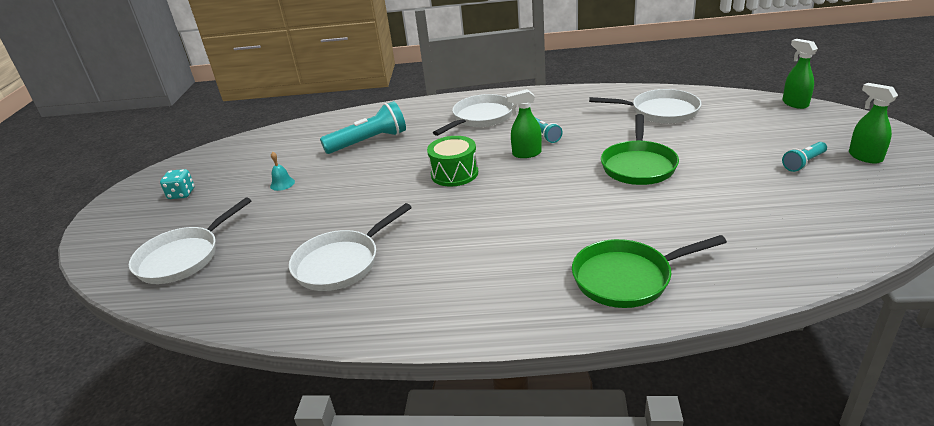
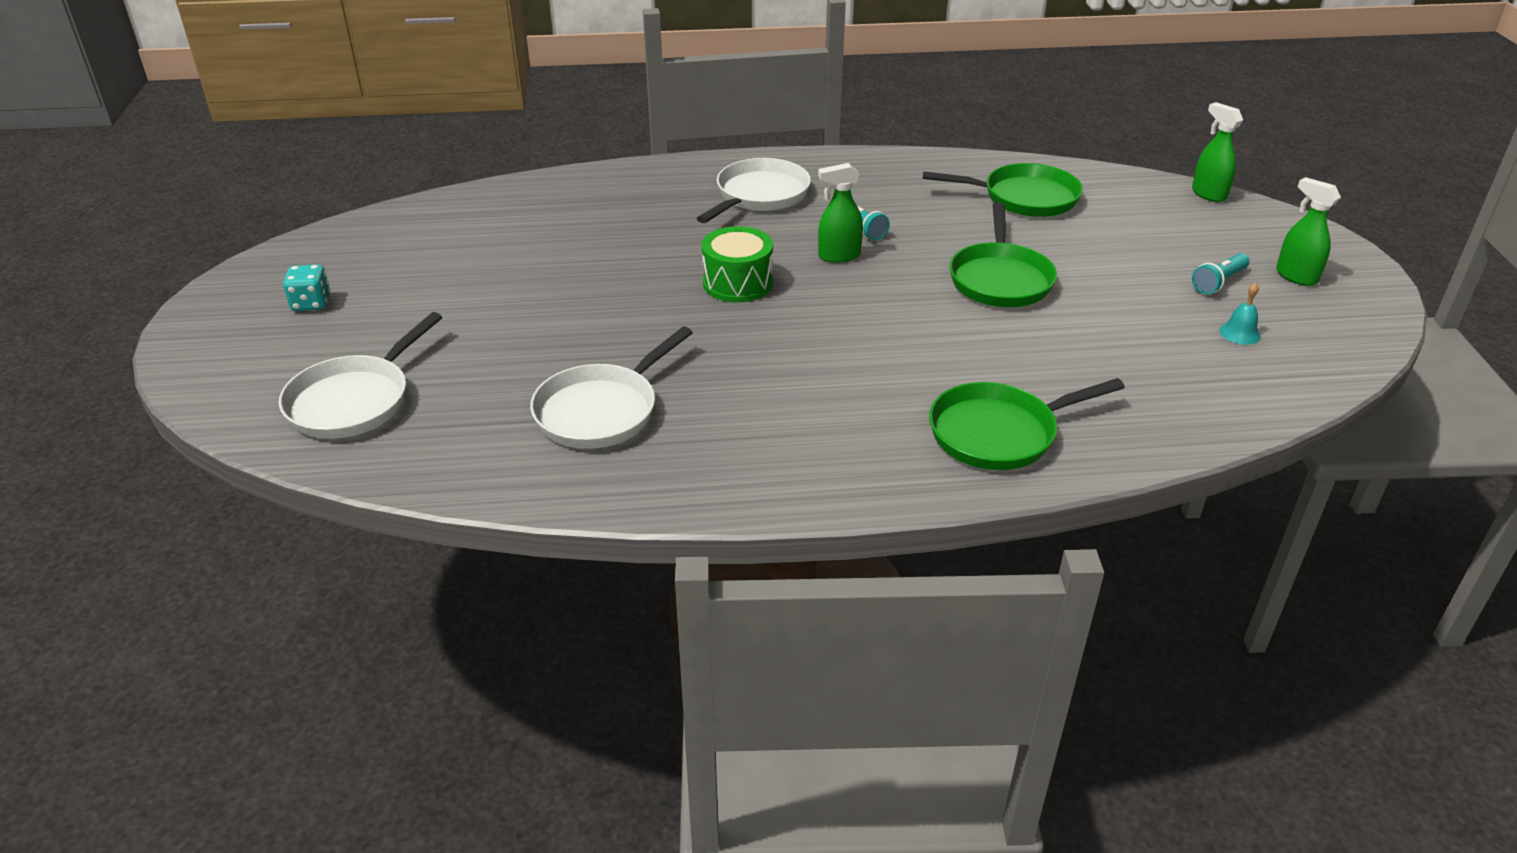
camera: 10 degrees left, 5 degrees up
turquoise bell [270,151,295,191] -> turquoise bell moved to [1219,283,1261,345]
turquoise flashlight [320,101,406,154] -> none
white pan [589,89,701,124] -> green pan [923,163,1083,217]

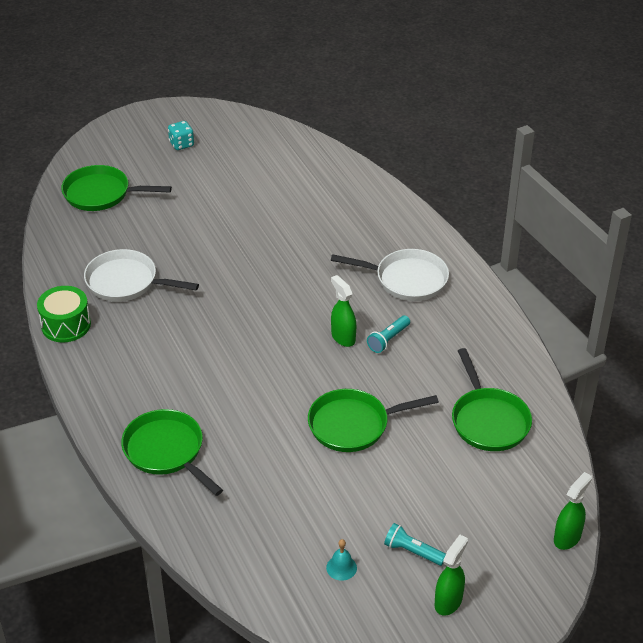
camera: 70 degrees right, 5 degrees up
white pan [279,312,442,439] -> green pan [61,165,172,211]
green drum [702,226,773,302] -> green drum moved to [37,286,91,342]

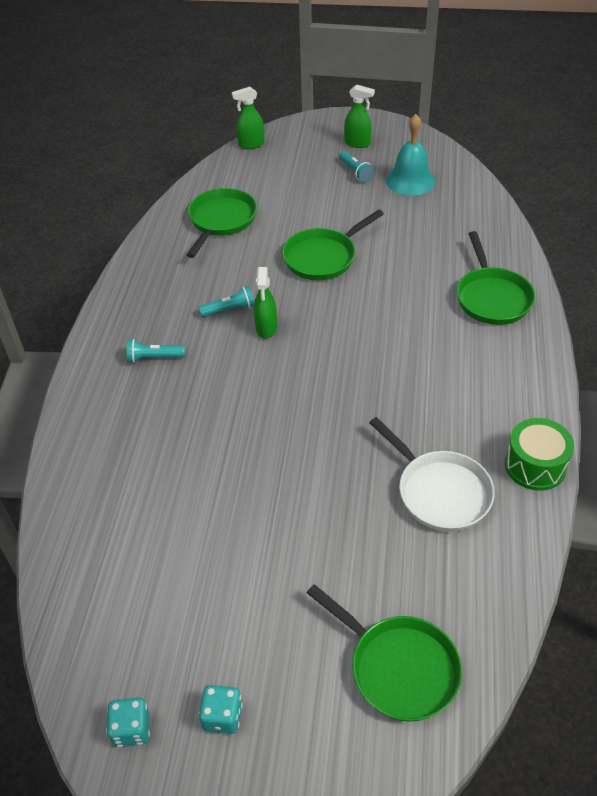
camera: 145 degrees left, 5 degrees up
green pan [308,389,439,452] -> green pan turned 120 degrees clockwise [282,210,384,280]
turquoise bell [326,539,357,581] -> turquoise bell [386,114,435,196], size x2.11
white pan [331,249,449,301] -> turquoise flashlight [126,339,185,363]
green spray bottle [435,535,468,616] -> green spray bottle turned 135 degrees counterclockwise [344,84,375,148]
none -> turquoise dice [106,697,150,747]

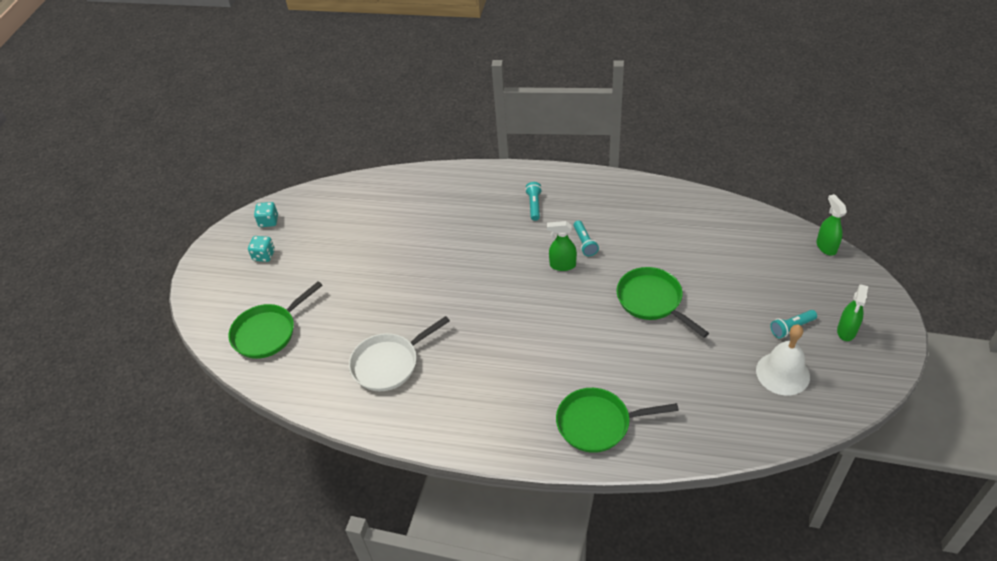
camera: 95 degrees right, 0 degrees up
green pan [187,188,257,258] -> none
turquoise bell [386,114,435,196] -> white bell [756,324,810,395]
green drum [505,418,574,491] -> none

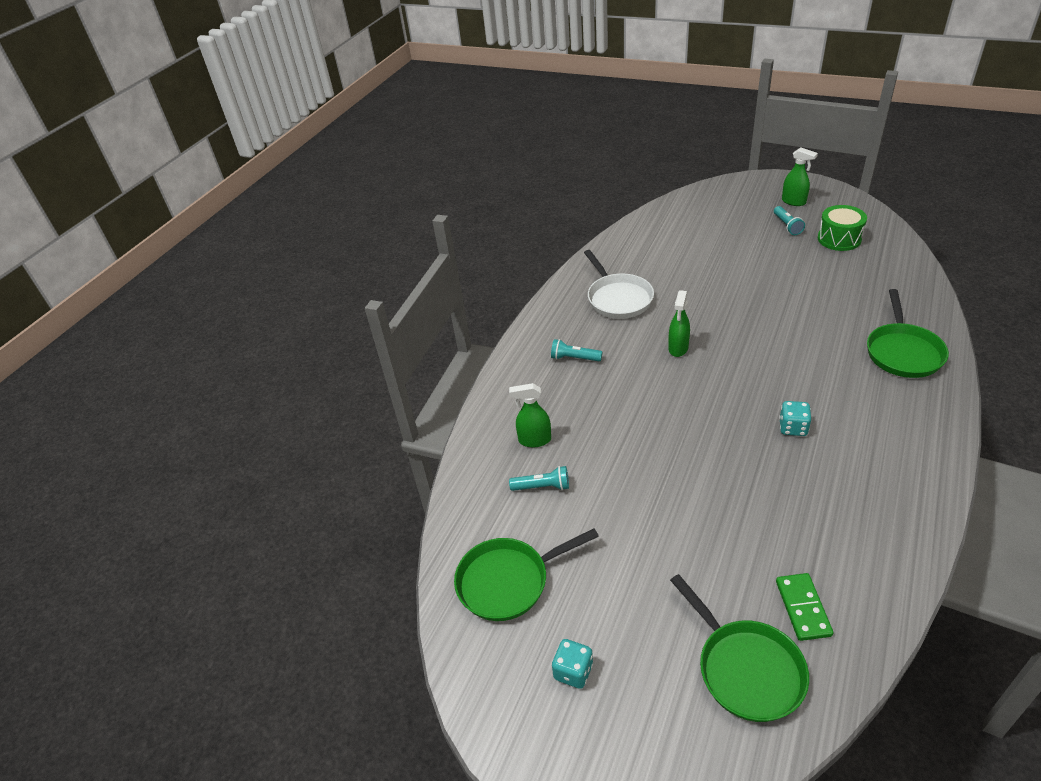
camera: 75 degrees left, 5 degrees down
turquoise dice [254,202,278,227] -> turquoise dice moved to [779,401,811,436]
white pan [349,316,450,391] -> white pan moved to [584,250,654,319]
turquoise flashlight [573,220,599,256] -> turquoise flashlight moved to [509,466,569,491]
green pan [616,267,709,338] -> green pan moved to [454,529,599,621]
white bell [756,324,810,395] -> green drum [818,205,867,251]
green spray bottle [816,194,847,256] -> green spray bottle moved to [509,383,551,447]
none -> green domino [776,573,833,641]

